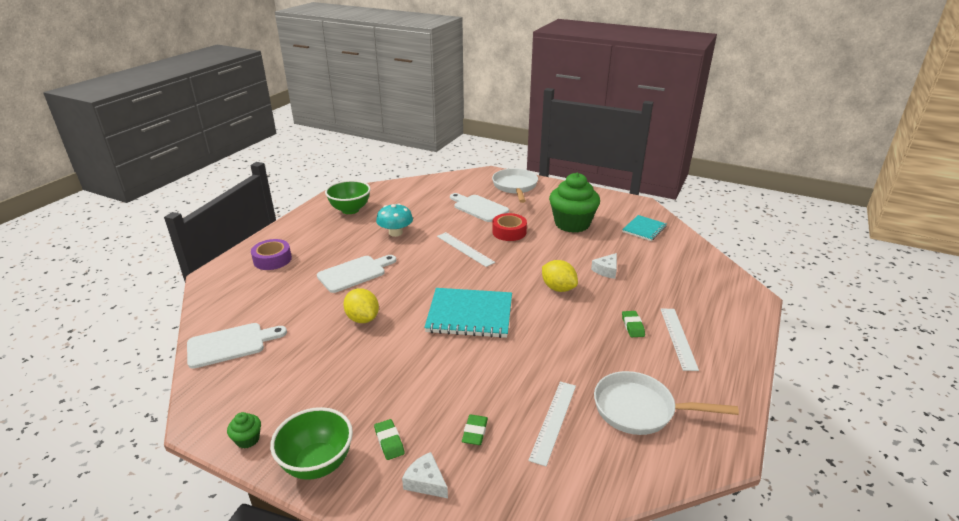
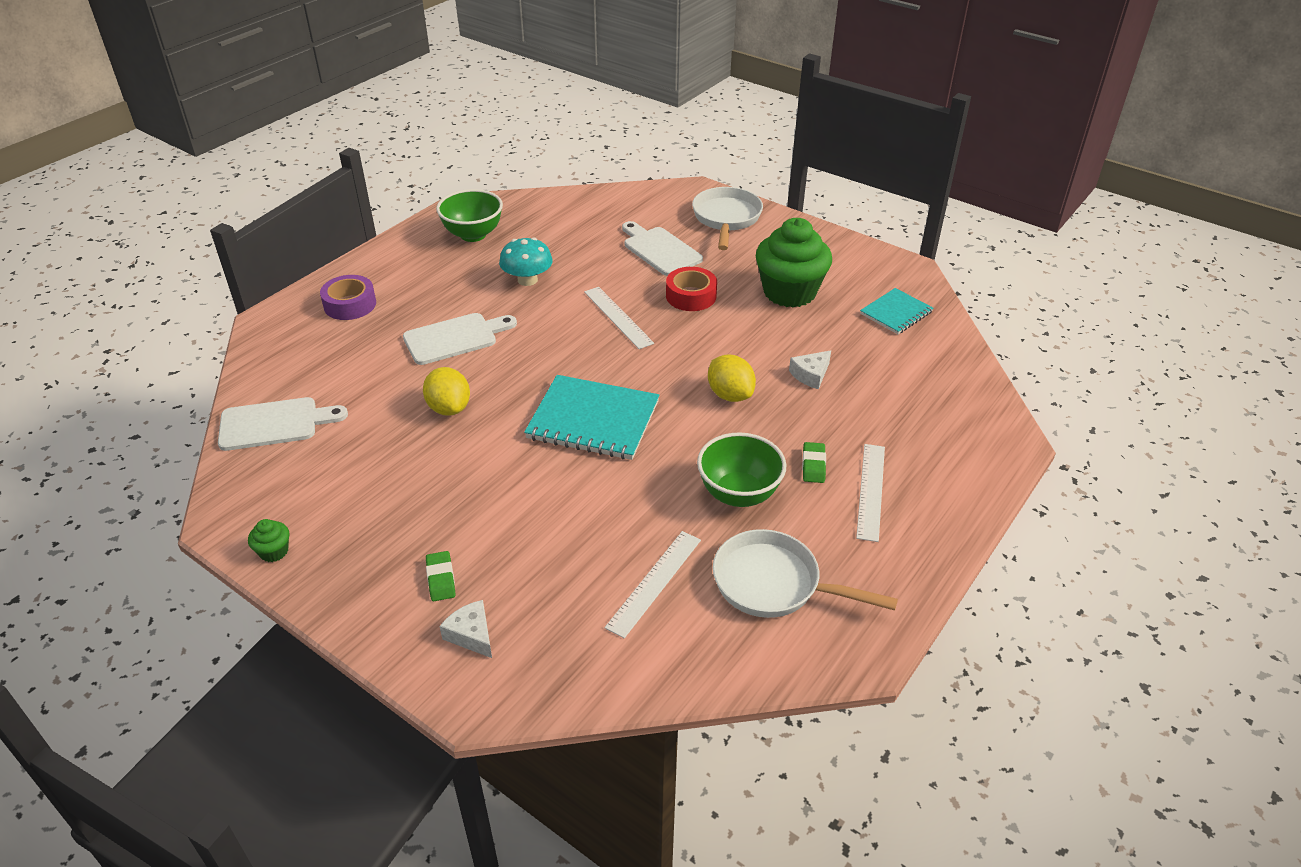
camera: 10 degrees right, 10 degrees up
green bowl [270,407,353,480] -> green bowl moved to [697,432,786,507]
green eraser [462,415,488,445] -> none

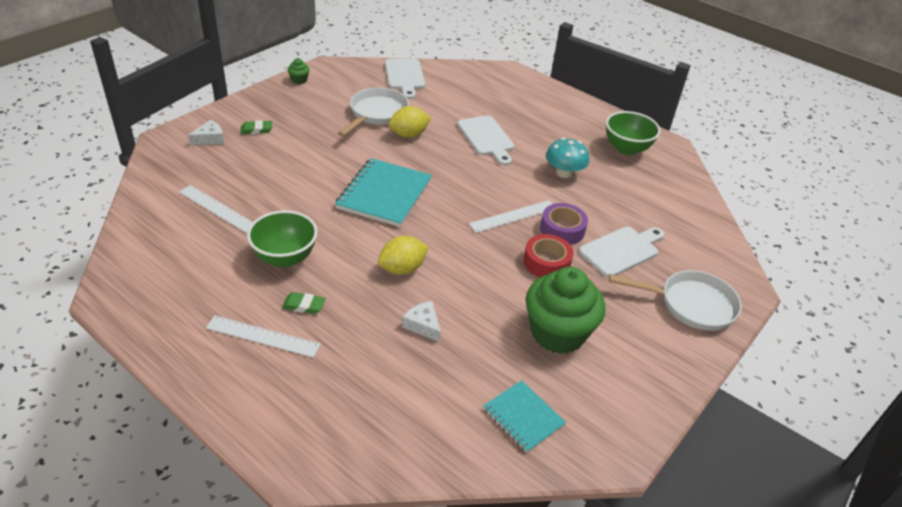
camera: 90 degrees right, 0 degrees up
purple tape [320,275,376,320] -> purple tape moved to [540,203,588,245]
white pan [713,529,898,618] -> white pan moved to [338,88,409,137]

